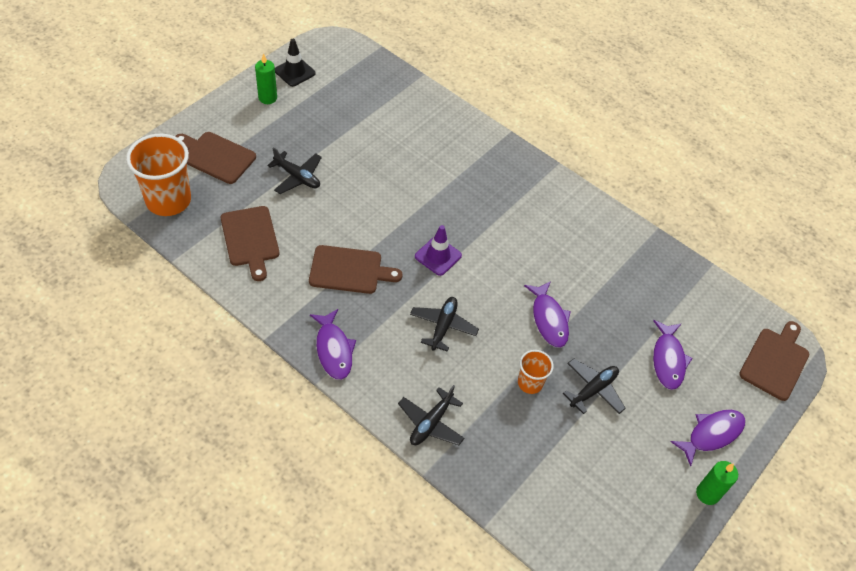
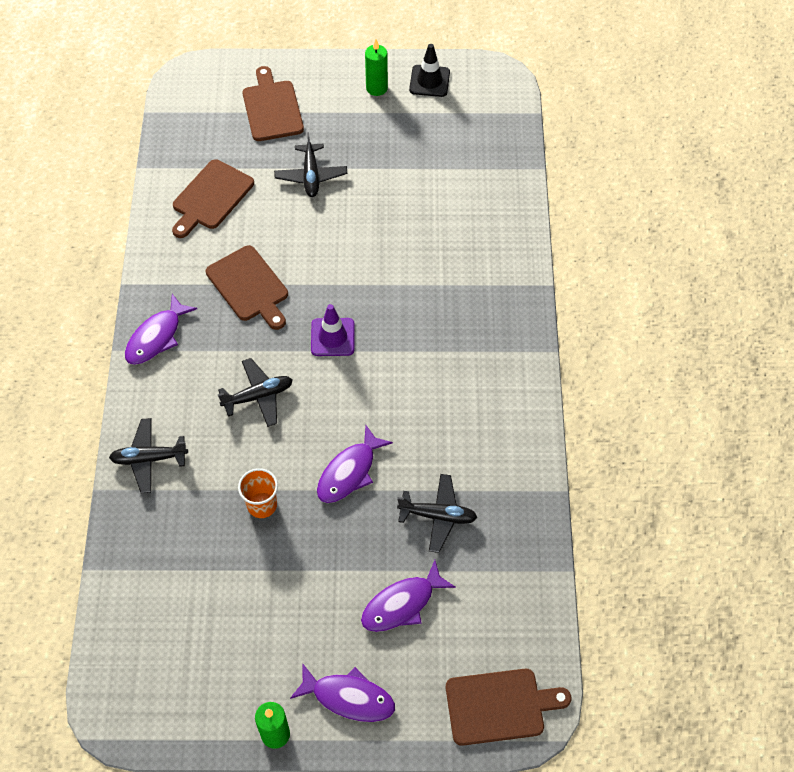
camera: 55 degrees right, 5 degrees up
orange cup [126,134,191,216] -> none
black plane [563,358,626,414] -> black plane moved to [397,474,477,553]

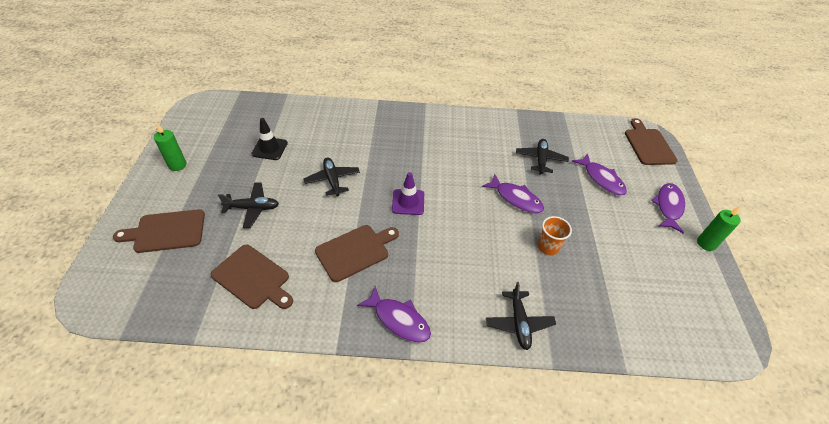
camera: 90 degrees left, 10 degrees down
black plane [218,358,293,427] -> black plane moved to [303,158,360,196]
black traffic cone [409,44,450,97] -> black traffic cone moved to [251,118,288,160]

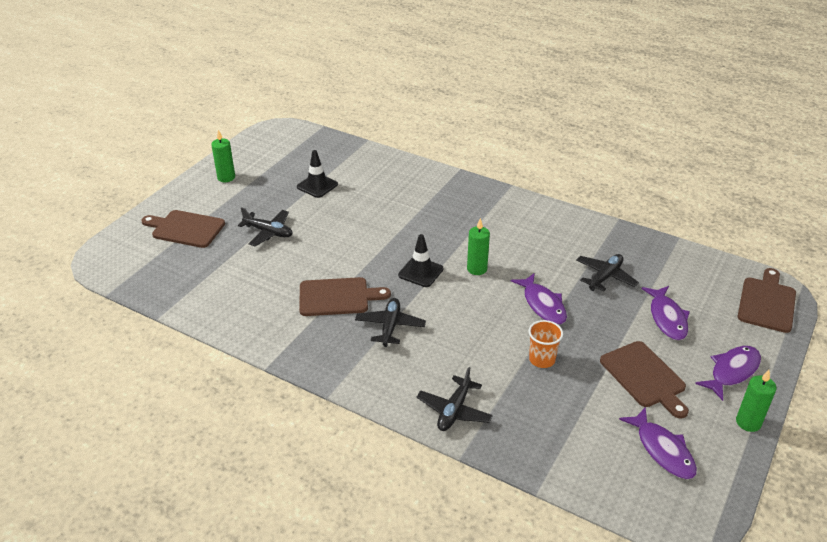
camera: 30 degrees right, 10 degrees down
brown cutting board [211,245,293,309] -> brown cutting board moved to [600,341,689,419]
black plane [303,158,360,196] -> black plane moved to [355,298,426,347]
purple fish [357,286,431,343] -> purple fish moved to [619,407,697,479]
purple traffic cone [392,172,424,215] -> black traffic cone [398,234,443,287]
none -> green candle [467,218,490,275]

